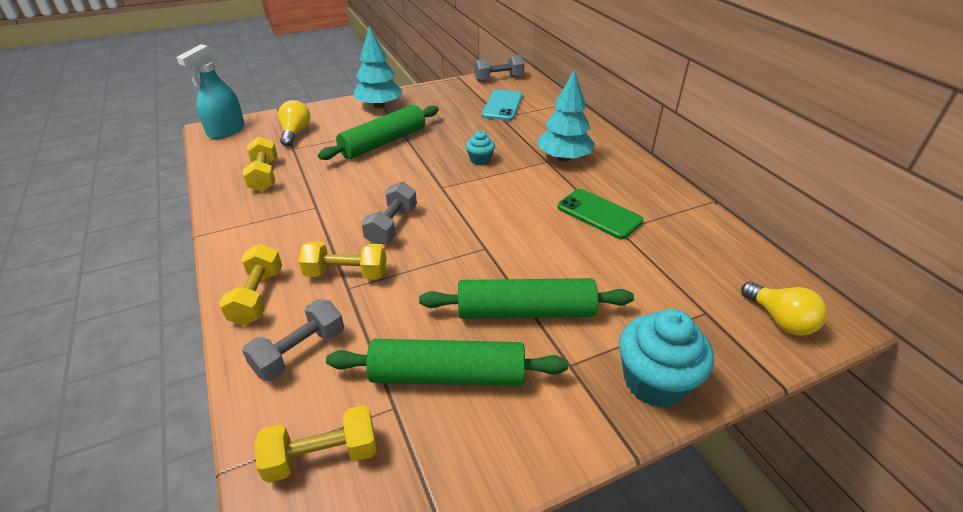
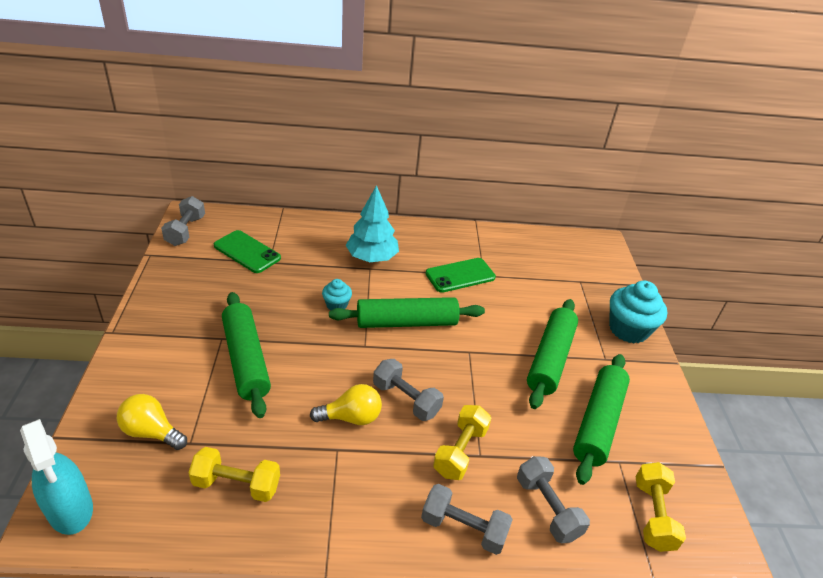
camera: 70 degrees left, 0 degrees up
yellow dumbbell [219,244,282,326] -> grey dumbbell [421,484,513,555]
turquoise tree [353,26,403,109] -> none
turquoise phone [482,89,522,121] -> green phone [214,230,281,273]
yellow light bulb [741,282,827,336] -> yellow light bulb moved to [310,384,382,425]
none -> green rolling pin [329,297,485,328]

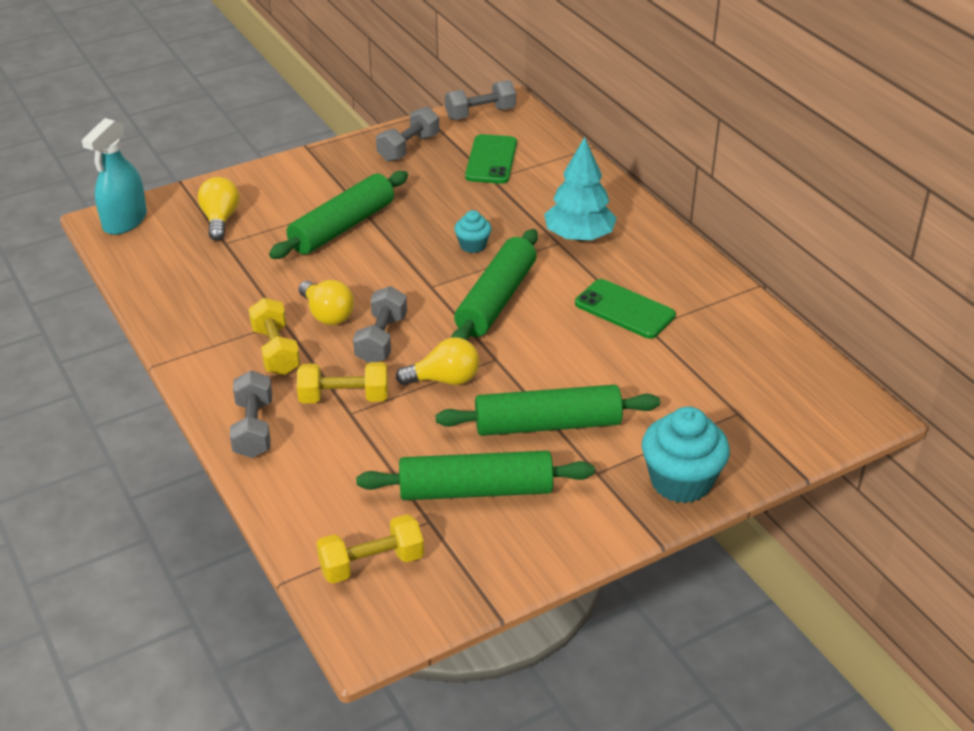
camera: 65 degrees right, 0 degrees up
yellow dumbbell [188,447,280,502] -> yellow dumbbell moved to [249,298,300,375]
green rolling pin [329,297,485,328] -> green rolling pin turned 60 degrees clockwise [451,229,538,341]
grey dumbbell [517,456,590,543] -> grey dumbbell moved to [376,107,439,162]
none -> yellow light bulb [396,337,479,385]

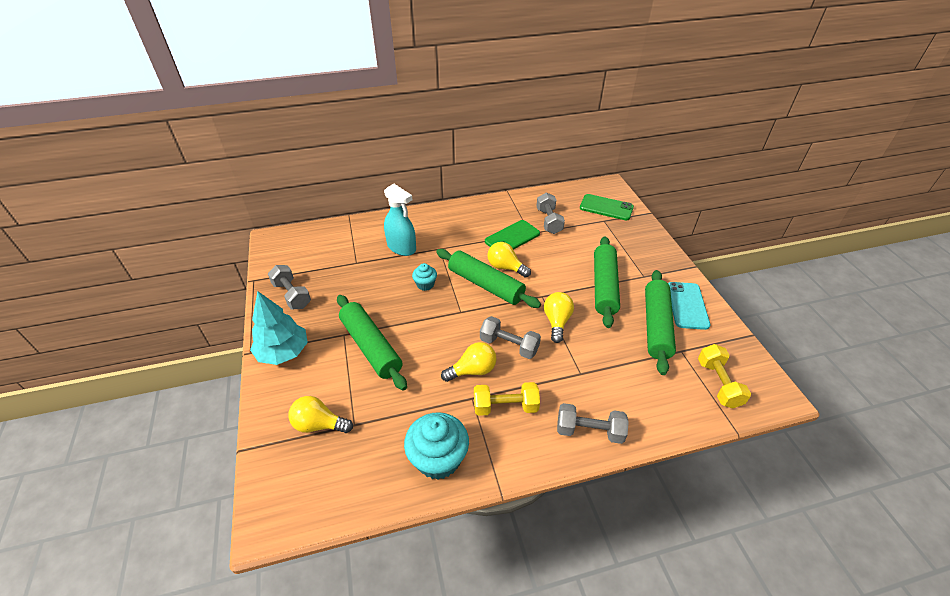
camera: 75 degrees left, 5 degrees up
turquoise spray bottle [82,118,147,235] -> turquoise spray bottle moved to [384,184,416,256]
yellow dumbbell [297,362,388,403] -> none
grey dumbbell [445,80,516,120] -> grey dumbbell moved to [536,192,565,234]
green phone [465,134,517,184] -> green phone moved to [580,194,634,220]
turquoise tree [544,137,617,242] -> turquoise tree moved to [250,291,308,365]
turquoise cupcake [642,406,730,503] -> turquoise cupcake moved to [404,412,469,480]
none -> yellow light bulb [487,242,531,278]
none -> turquoise phone [668,282,711,330]

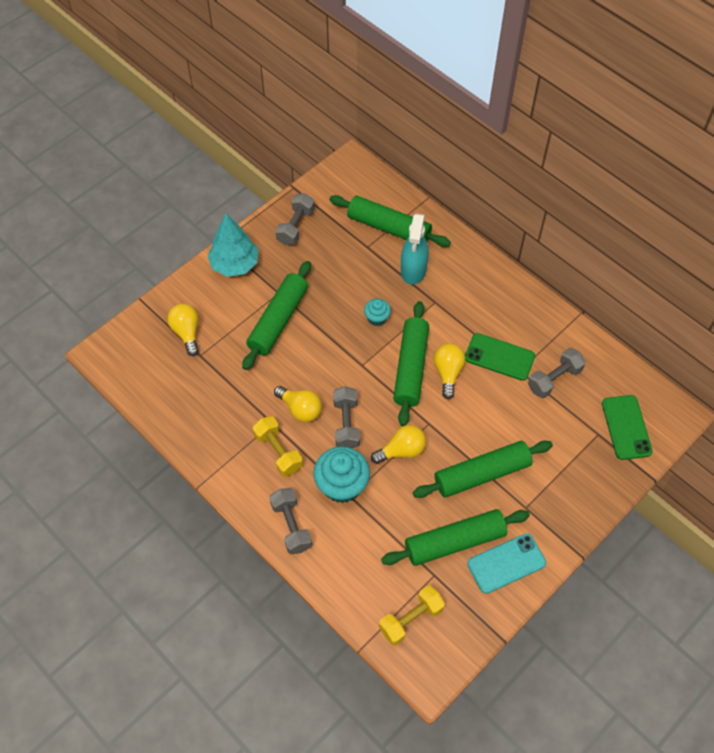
camera: 60 degrees right, 15 degrees up
turquoise cupcake [404,412,469,480] -> turquoise cupcake moved to [313,447,370,503]
none -> green rolling pin [330,195,451,247]

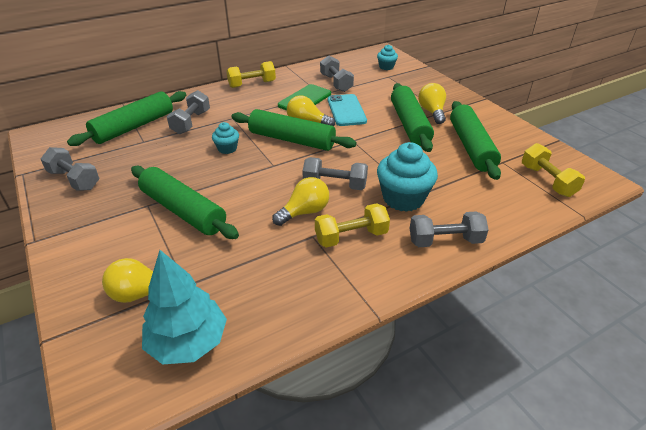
camera: 75 degrees left, 20 degrees down
turquoise tree [207,214,258,277] -> turquoise tree moved to [142,250,227,365]
yellow light bulb [371,425,426,464] -> yellow light bulb moved to [418,83,446,124]
turquoise spray bottle [401,213,429,285] -> grey dumbbell [167,90,210,134]
turquoise phone [467,533,546,594] -> turquoise phone moved to [328,94,367,126]
green phone [602,395,653,460] -> turquoise cupcake [377,44,398,70]
none -> yellow dumbbell [227,61,276,88]

